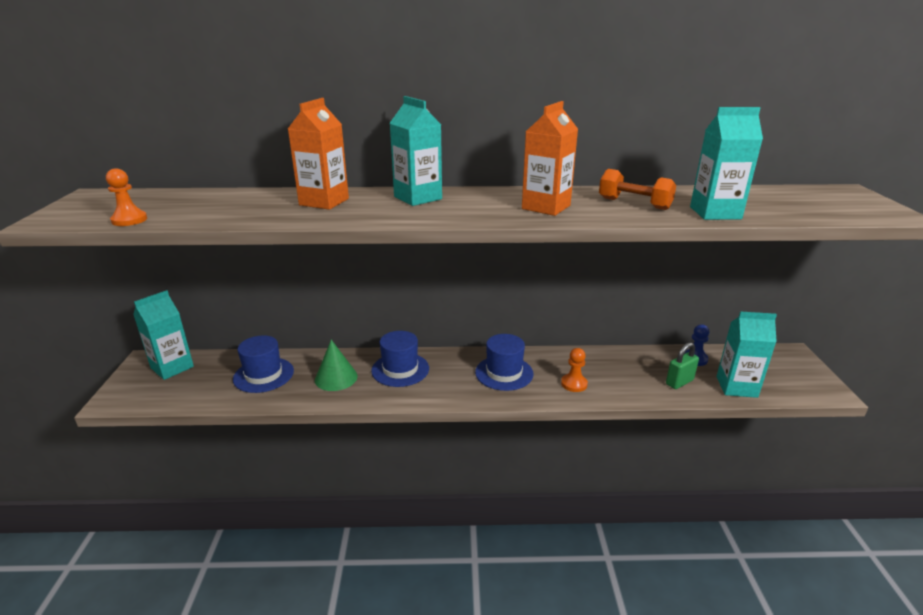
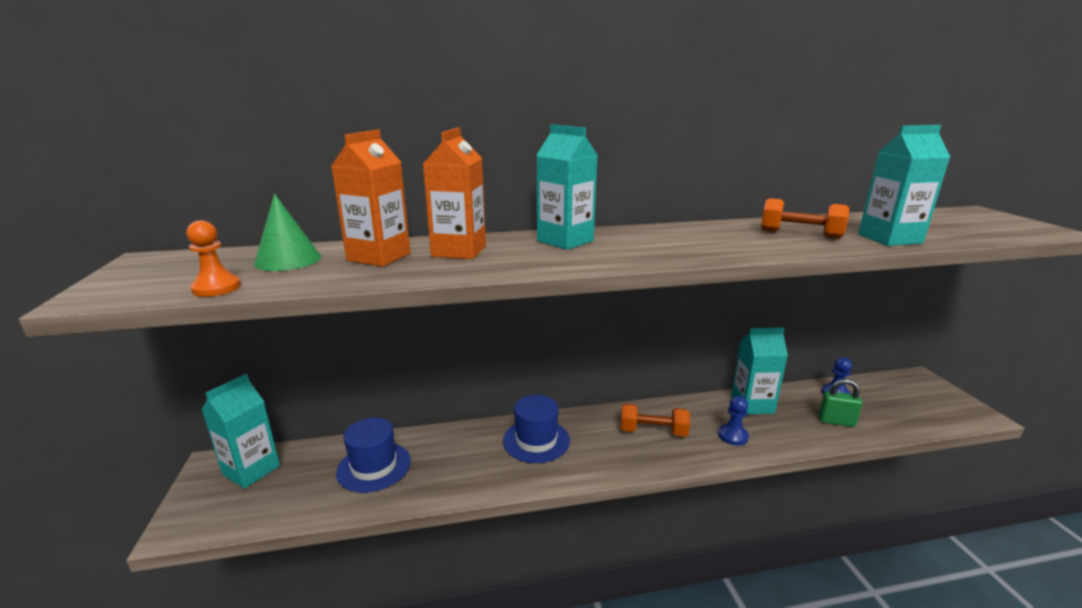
camera: 10 degrees left, 5 degrees down
green cone [315,340,358,391] -> green cone moved to [254,194,321,271]
blue hat [475,334,533,391] -> orange dumbbell [621,404,690,437]
orange carton [522,101,578,216] -> orange carton moved to [331,130,410,267]
orange pawn [561,348,588,392] -> blue pawn [718,396,749,446]
green padlock [666,342,699,389] -> green padlock turned 60 degrees clockwise [819,379,863,427]
turquoise carton [717,312,777,398] -> turquoise carton moved to [731,328,788,415]

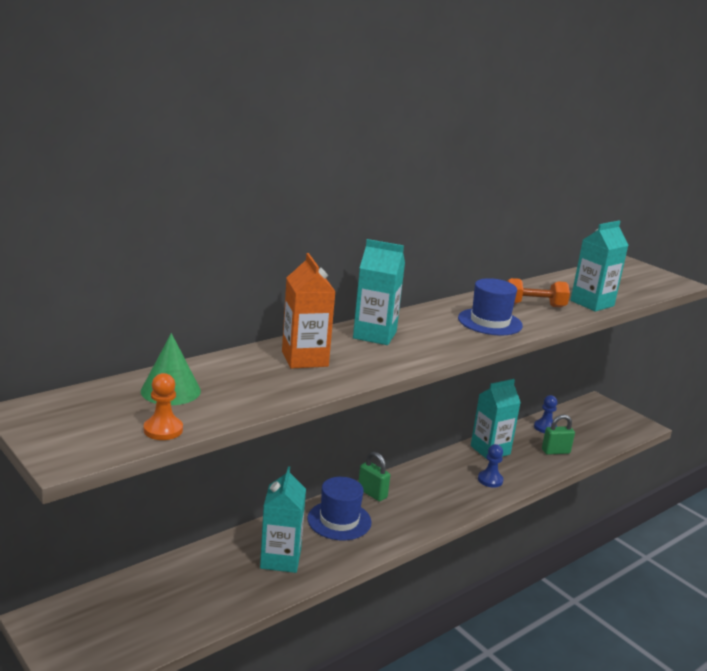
camera: 30 degrees left, 0 degrees up
turquoise carton [201,374,280,489] -> turquoise carton moved to [260,466,306,573]
orange carton [331,130,410,267] -> none
blue hat [336,417,411,493] -> blue hat moved to [458,278,523,335]
orange dumbbell [621,404,690,437] -> none
none -> green padlock [358,452,390,501]

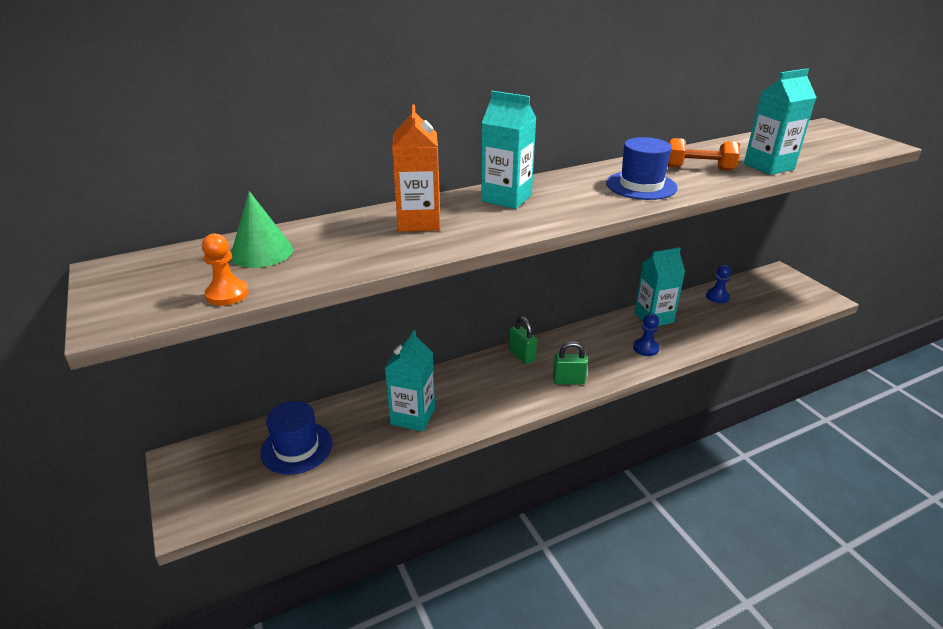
camera: 15 degrees right, 10 degrees up
blue hat [307,477,371,540] -> blue hat moved to [260,401,333,475]
green padlock [542,414,575,455] -> green padlock moved to [553,341,588,384]

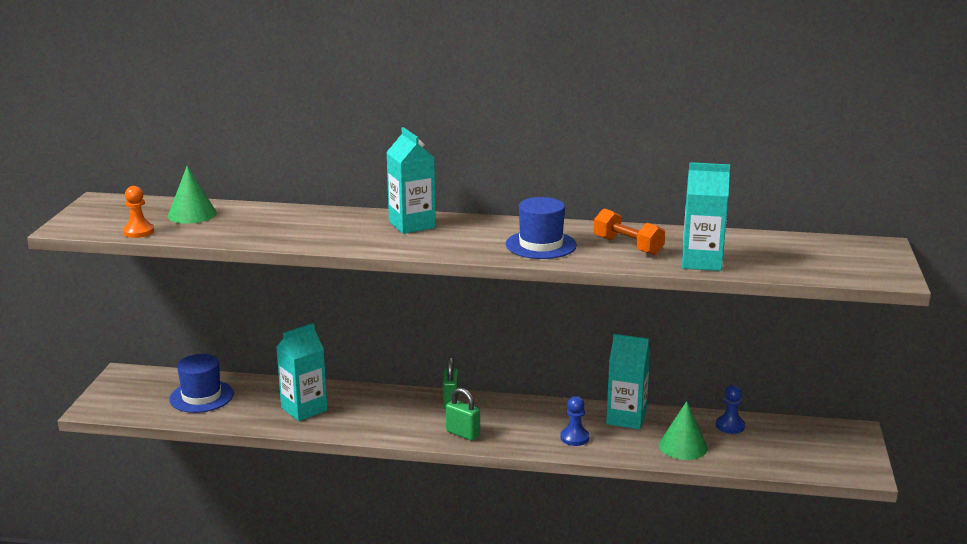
camera: 35 degrees right, 10 degrees down
orange carton [392,105,440,232] -> none
none -> green cone [659,401,708,460]

